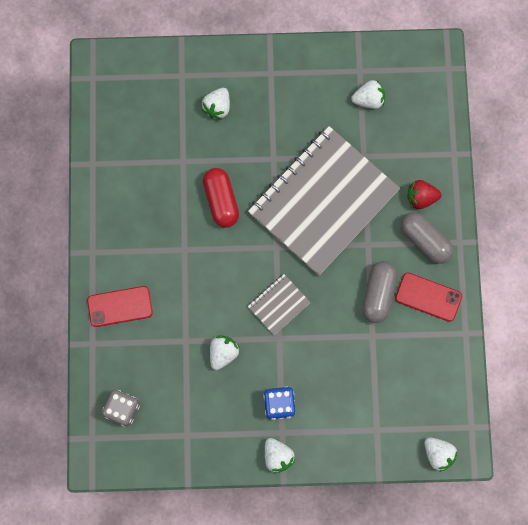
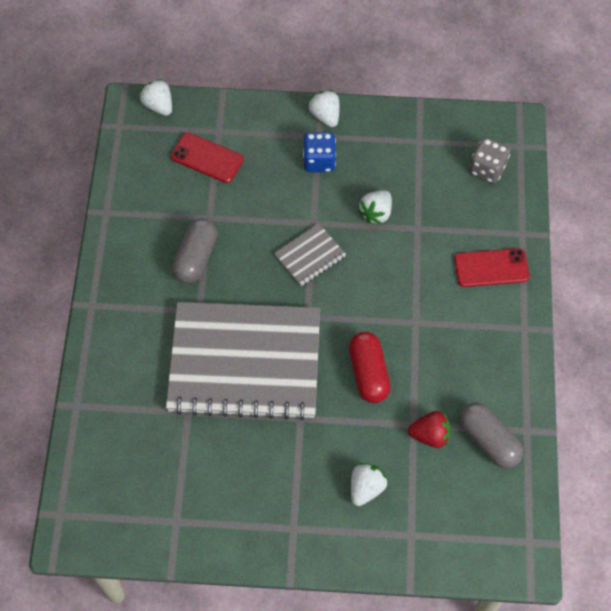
camera: 175 degrees left, 15 degrees down
grey notebook [248,126,400,275] -> grey notebook turned 45 degrees clockwise [166,302,320,420]
white strawberry [351,80,385,109] -> none
red phone [395,272,462,322] -> red phone moved to [171,133,244,183]
grey capsule [401,212,453,264] -> grey capsule moved to [459,403,523,468]
red strawberry [407,180,441,209] -> red strawberry moved to [408,411,451,448]

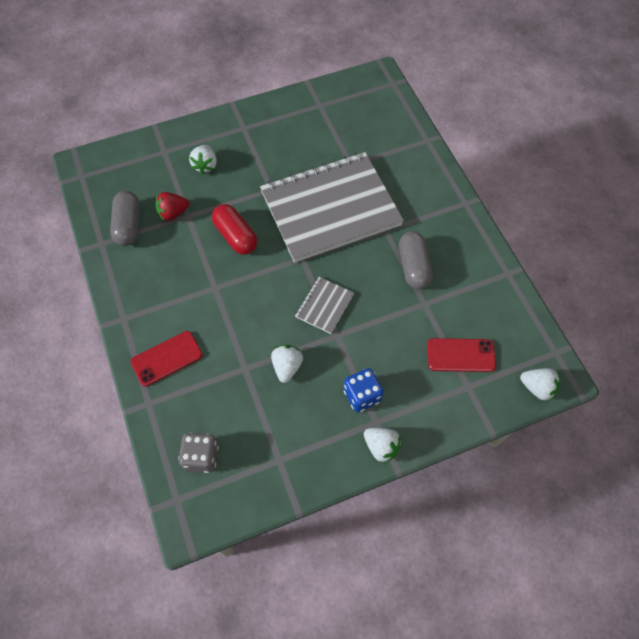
camera: 155 degrees right, 0 degrees up
grey capsule [459,403,523,468] -> grey capsule turned 60 degrees clockwise [110,191,140,246]

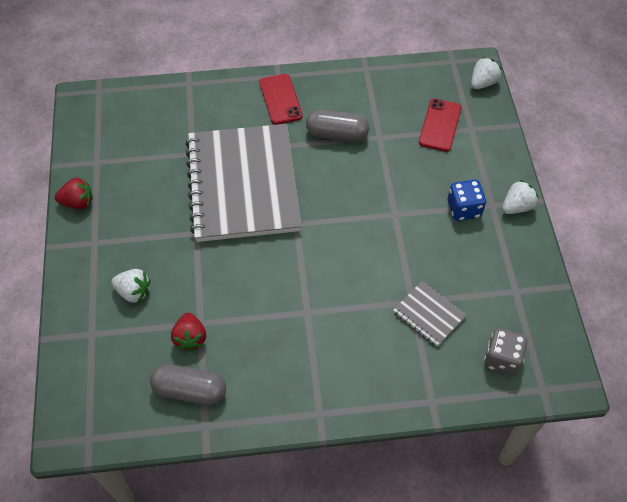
camera: 75 degrees left, 5 degrees down
red phone [131,331,203,386] -> red phone moved to [259,74,303,125]
red capsule [212,204,257,255] -> none
white strawberry [271,345,303,383] -> none
grey notebook [295,277,354,334] -> grey notebook moved to [393,281,466,347]
none -> red strawberry [55,177,93,209]

